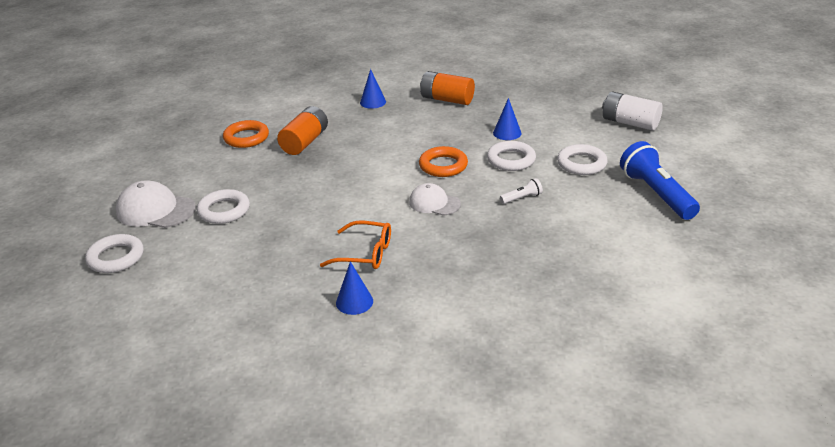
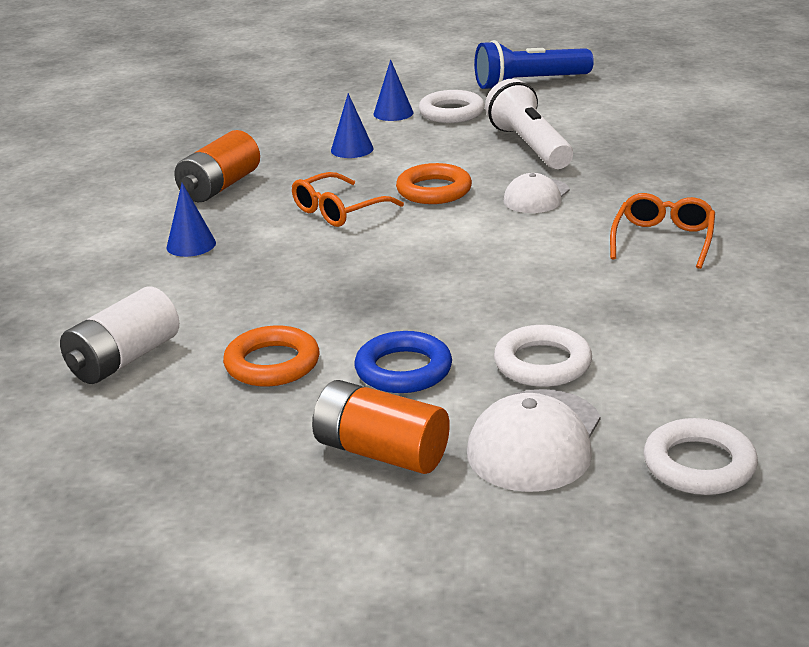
camera: 85 degrees left, 5 degrees down
orange battery [277,106,328,155] -> orange battery moved to [312,380,450,474]
blue cone [336,261,373,315] -> blue cone moved to [373,59,414,121]
white ring [487,141,536,171] -> none
white flashlight [500,178,543,204] -> white flashlight [485,79,573,169], size x2.26
white battery [602,91,663,131] -> white battery moved to [60,287,179,384]
none -> orange glasses [292,172,404,227]
none -> blue ring [355,331,452,393]

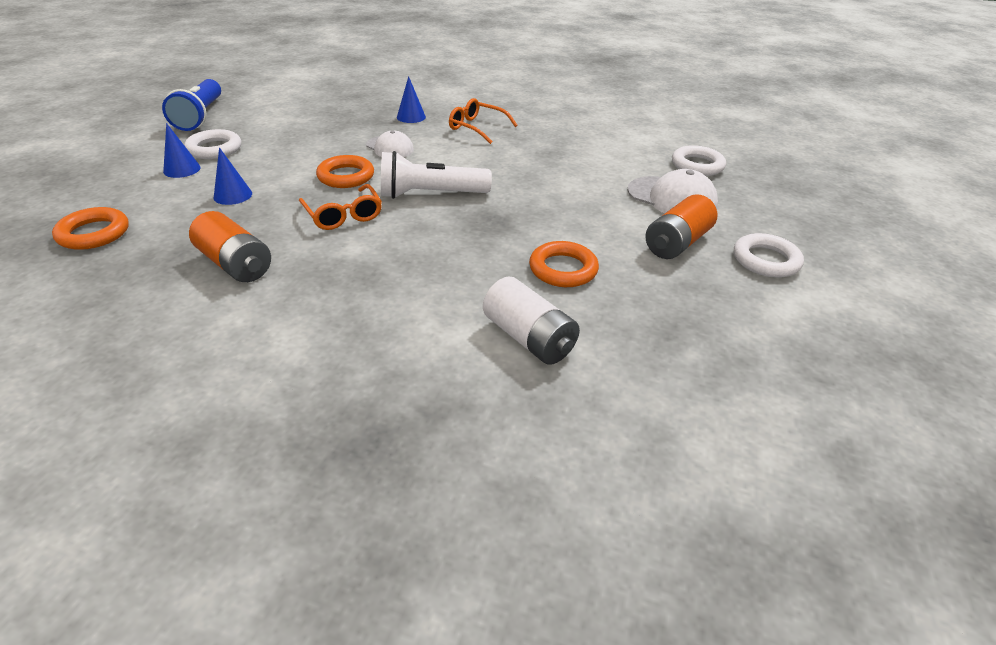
camera: 80 degrees left, 10 degrees up
blue cone [166,183,216,257] -> blue cone moved to [397,76,426,123]
blue ring [355,331,452,393] -> none
white flashlight [485,79,573,169] -> white flashlight moved to [381,151,492,199]
white ring [494,325,592,387] -> white ring moved to [734,233,804,278]
none -> orange ring [52,207,129,250]

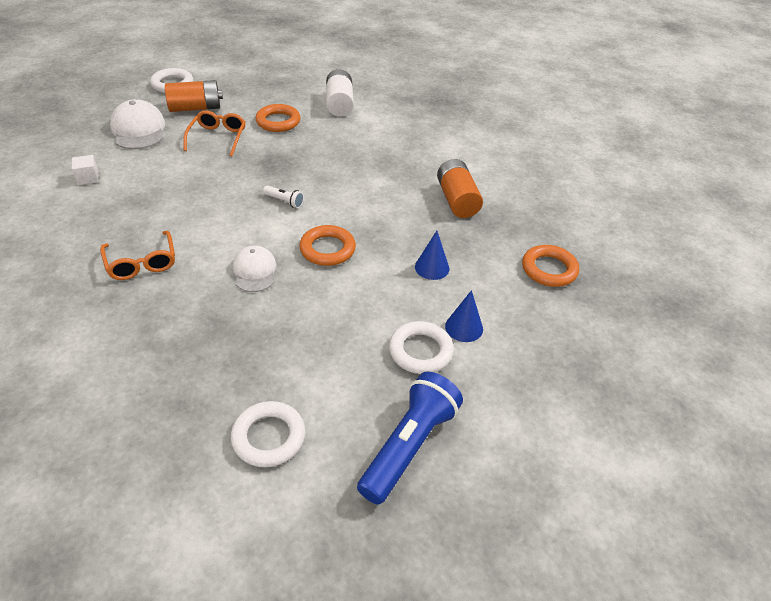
camera: 145 degrees left, 5 degrees up
orange glasses [299,184,382,230] -> orange glasses moved to [183,110,245,156]
white flashlight [381,151,492,199] -> white flashlight [263,186,304,208], size x0.44
blue cone [397,76,426,123] -> none
white ring [672,145,726,176] -> white ring moved to [231,401,305,467]
none -> white cube [72,155,99,185]

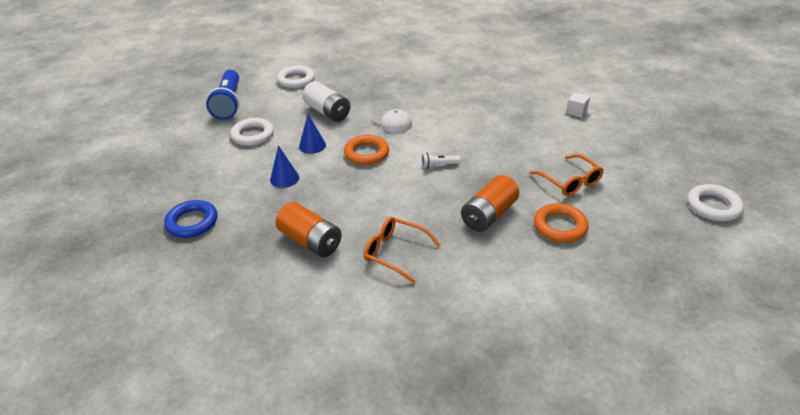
camera: 145 degrees right, 5 degrees down
orange glasses [100,231,175,280] -> orange glasses moved to [364,217,441,283]
white cap [110,99,165,149] -> none
orange battery [165,80,223,112] -> orange battery moved to [461,175,519,232]
white battery [326,69,354,117] -> white battery moved to [302,81,350,122]
blue cone [445,290,483,342] -> blue cone moved to [299,114,326,154]
orange ring [522,245,579,287] -> blue ring [164,200,217,238]

